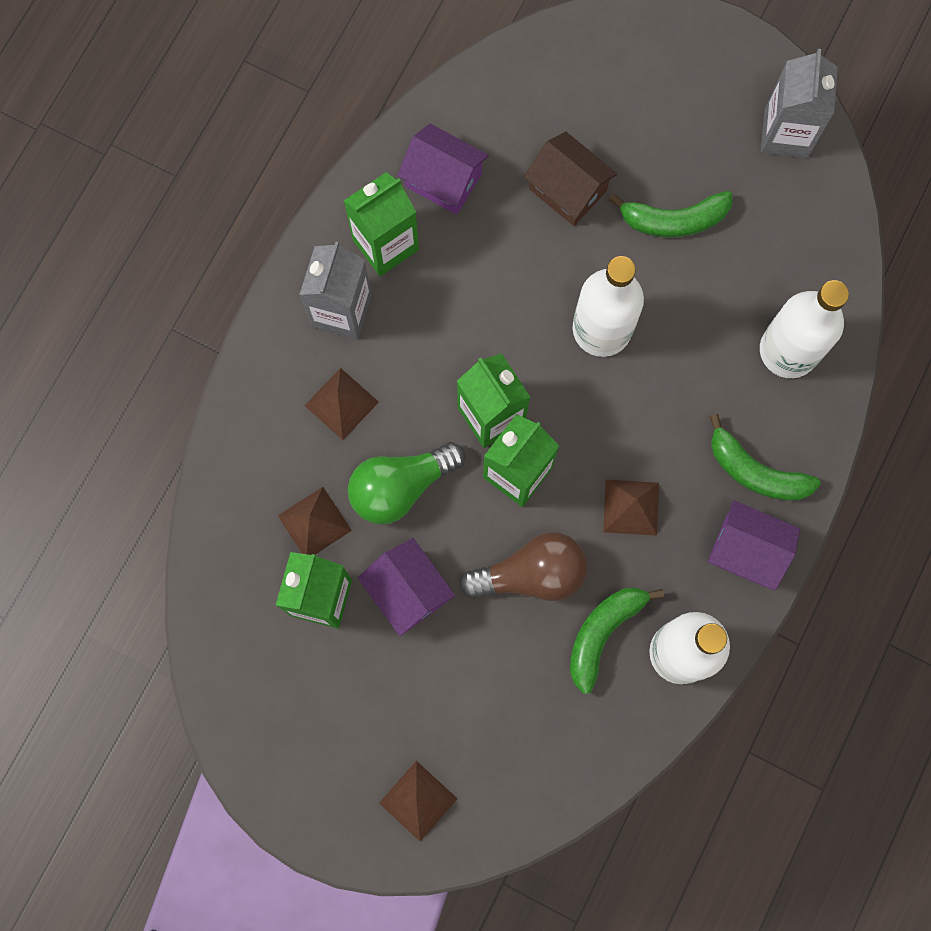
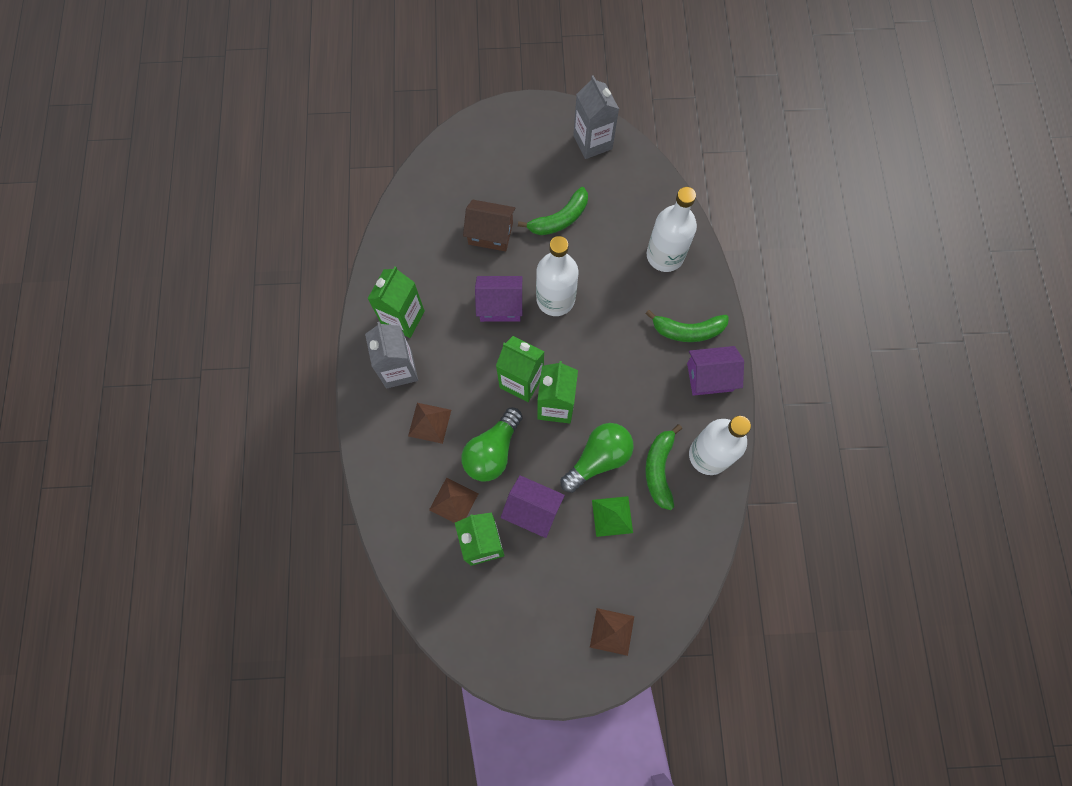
camera: 30 degrees left, 5 degrees down
purple house [397,124,489,215] -> purple house moved to [475,276,523,322]
brown light bulb [460,532,588,601] -> green light bulb [560,423,634,493]
brown pyramid [603,479,659,536] -> none
none -> green pyramid [592,496,633,537]

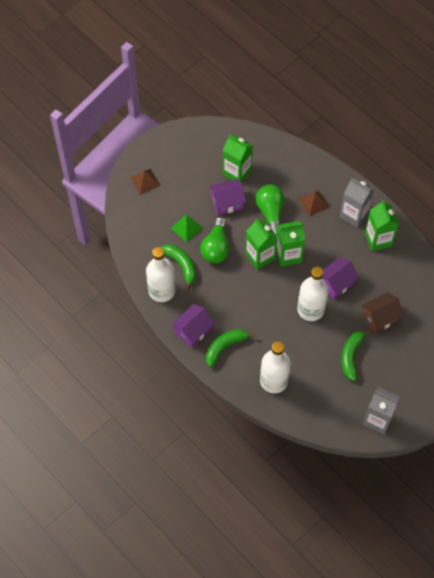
camera: 140 degrees right, 10 degrees down
brown pyramid [429,477,478,523] -> none

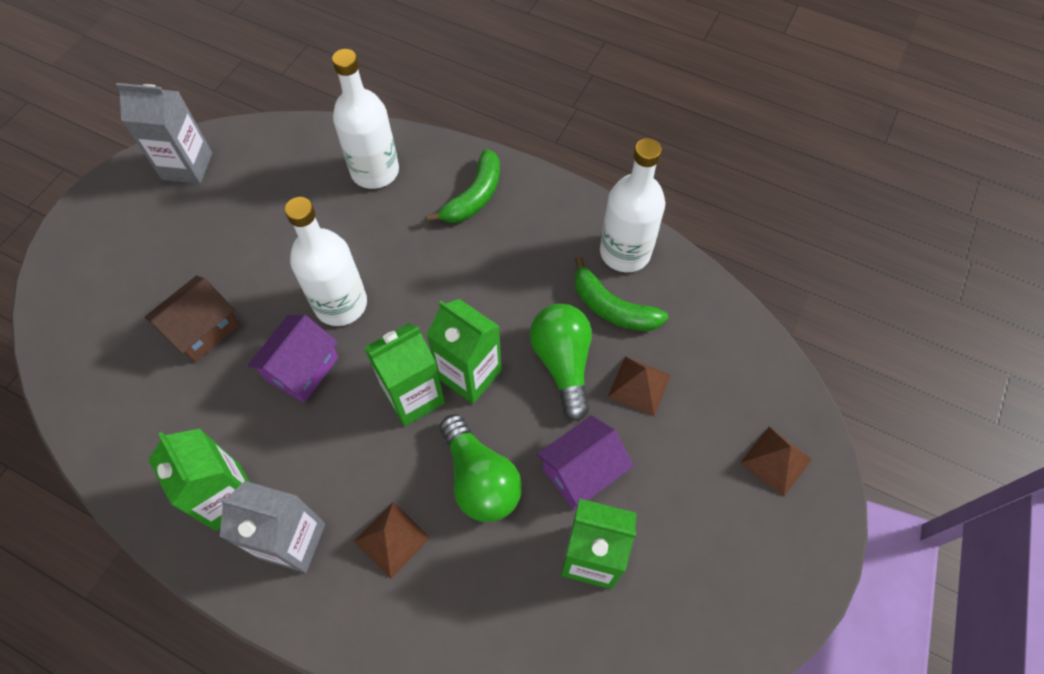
camera: 160 degrees right, 0 degrees up
green pyramid [171,214,203,242] -> brown pyramid [607,356,671,416]
purple house [171,304,215,348] -> none
green banana [341,329,371,381] -> none

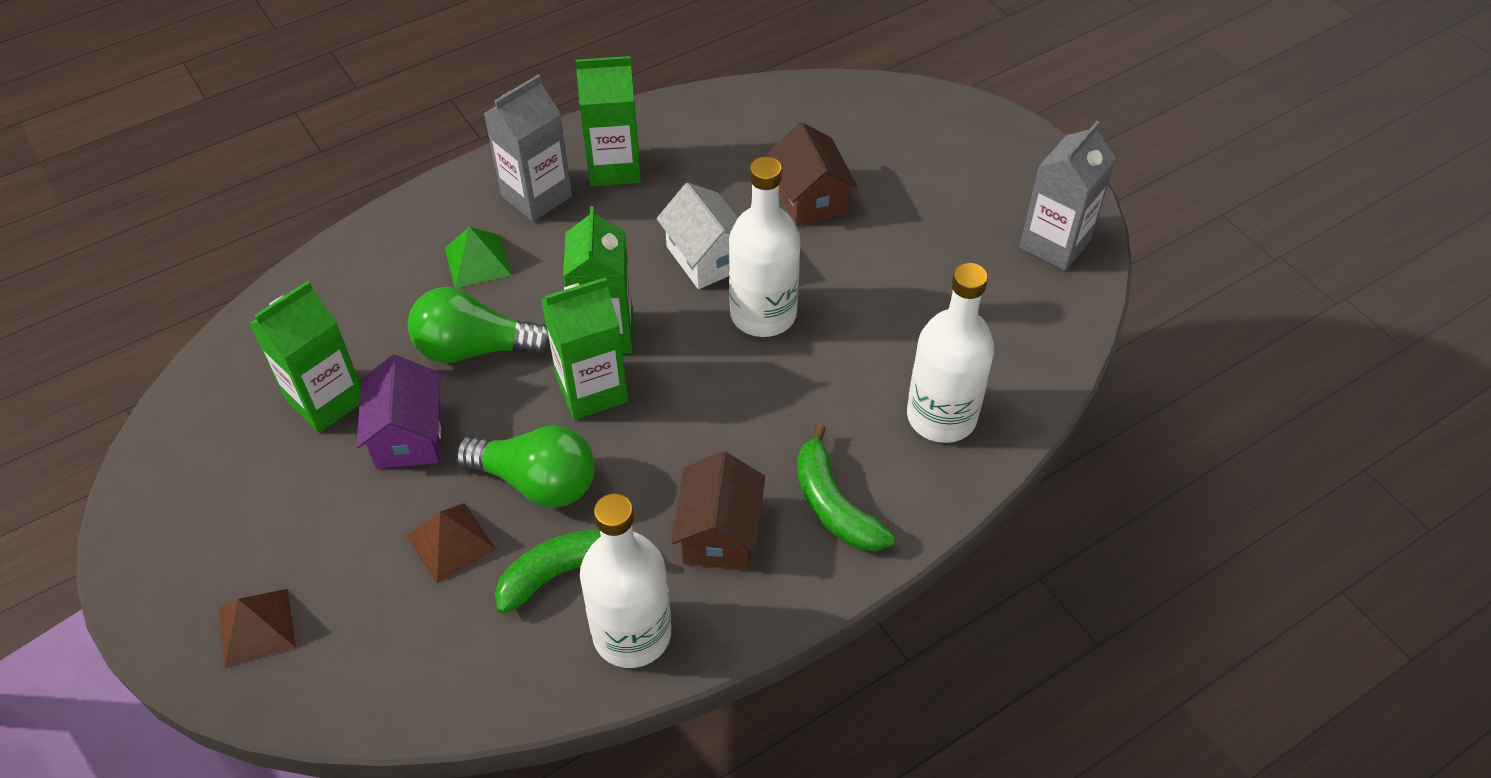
camera: 120 degrees right, 10 degrees down
purple house [247,315,339,403] -> white house [657,183,738,289]
brown pyramid [354,502,430,579] -> green pyramid [445,227,511,288]
none -> brown house [672,451,765,570]

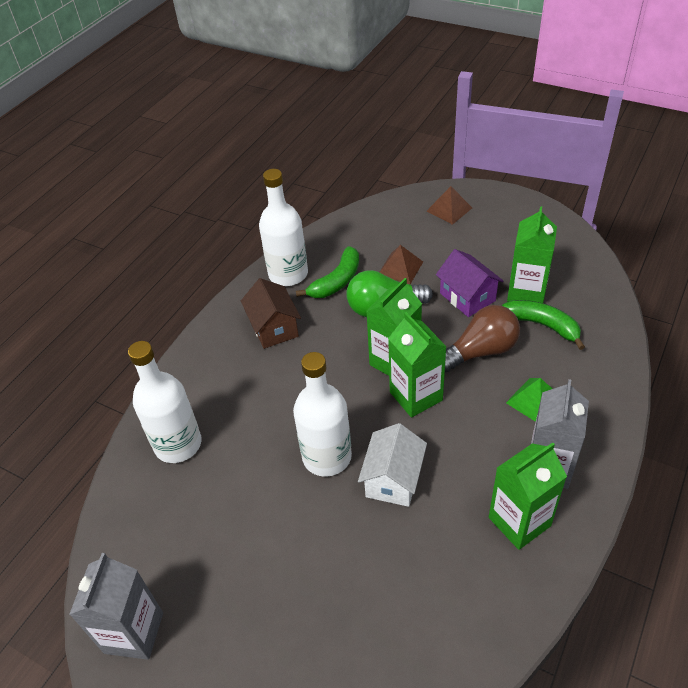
camera: 155 degrees right, 5 degrees down
green light bulb [408,287,550,363] -> brown light bulb [445,305,520,372]
white house [657,183,738,289] -> white house turned 75 degrees clockwise [358,423,427,507]
brown house [768,122,857,226] -> none
green banana [797,424,895,551] -> green banana moved to [502,300,585,350]

